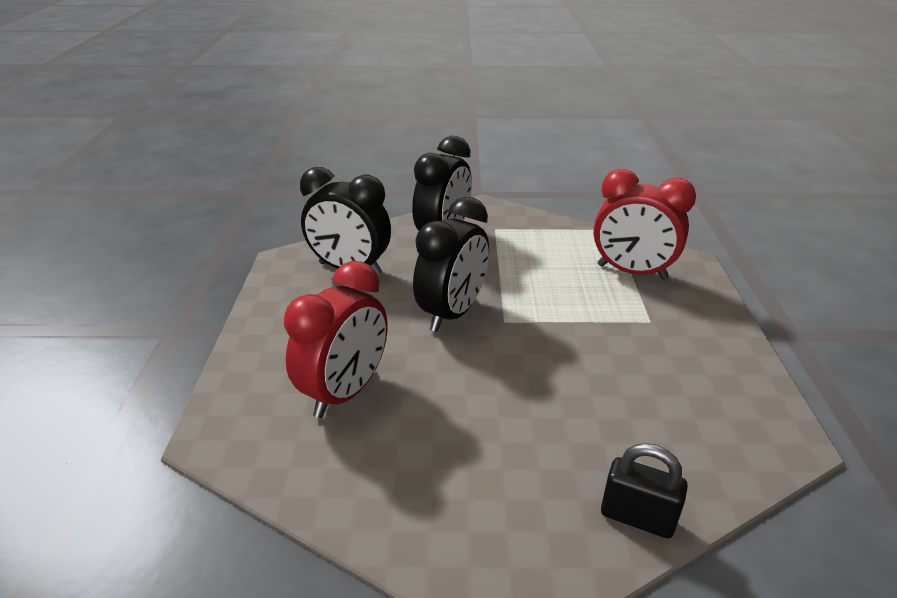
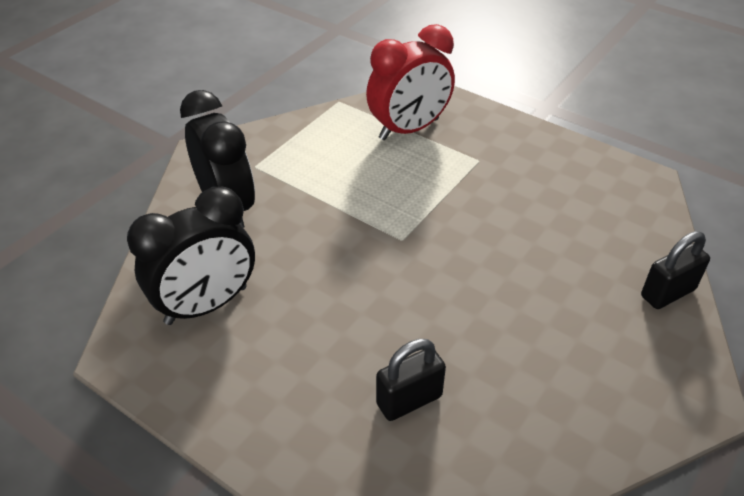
camera: 55 degrees left, 10 degrees up
red clock [284,261,388,418] -> black padlock [376,339,446,421]
black clock [413,197,489,332] -> none

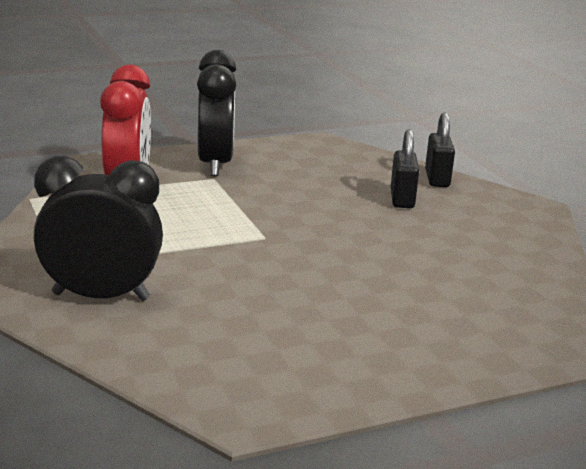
camera: 60 degrees left, 20 degrees down
black clock [127,187,255,325] -> black clock moved to [197,50,236,176]
black padlock [376,339,446,421] -> black padlock moved to [391,129,419,208]

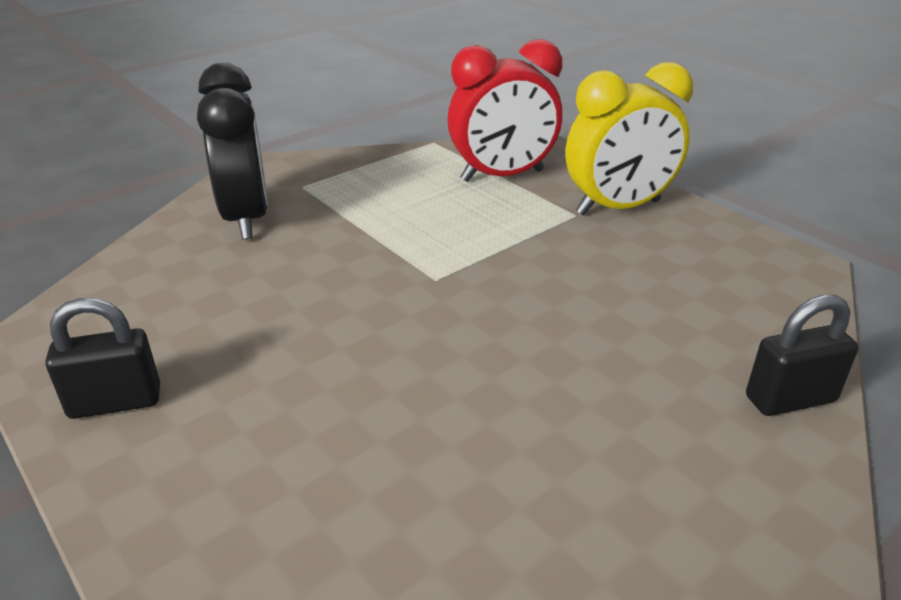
camera: 75 degrees right, 10 degrees up
black clock [197,50,236,176] -> yellow clock [566,62,693,215]
black padlock [391,129,419,208] -> black padlock moved to [46,298,160,419]

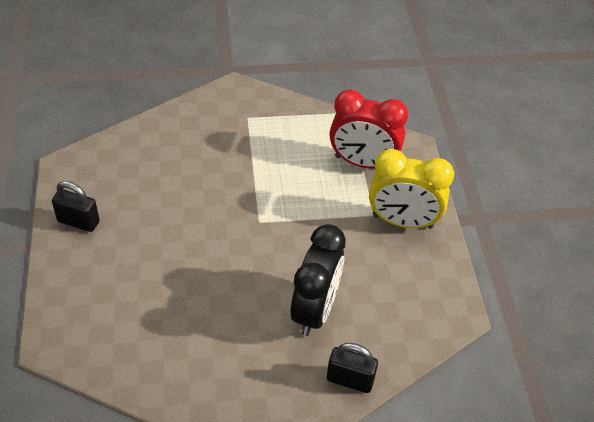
camera: 30 degrees right, 15 degrees up
black clock [197,63,268,239] -> black clock moved to [291,224,346,336]

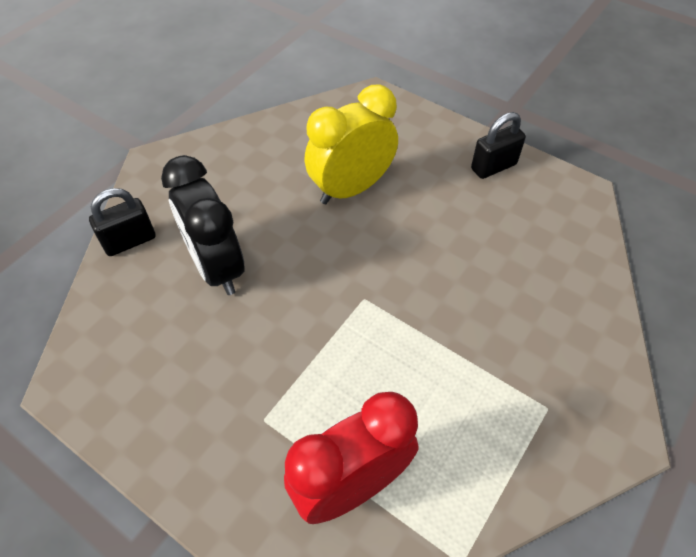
camera: 135 degrees right, 5 degrees up
yellow clock [369,149,454,229] -> yellow clock moved to [305,84,398,204]

